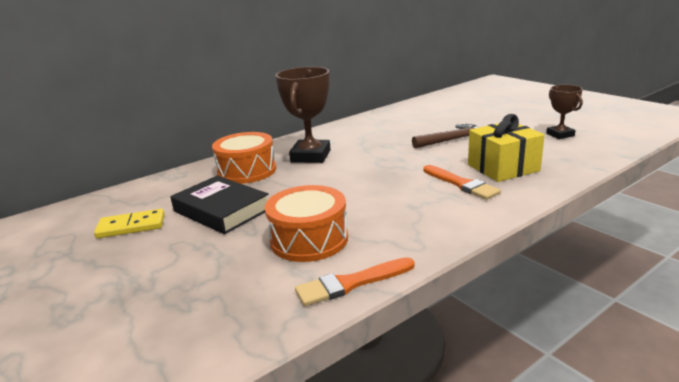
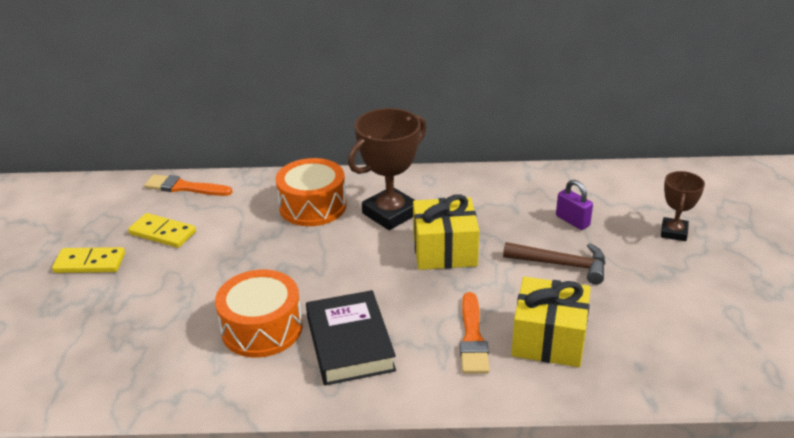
camera: 35 degrees right, 10 degrees up
black book [170,176,269,234] -> black book moved to [306,290,396,385]
orange brush [295,257,415,306] -> orange brush moved to [144,175,232,196]
brown trophy [546,85,583,139] -> brown trophy moved to [661,171,705,241]
none -> yellow domino [52,247,125,273]
none -> yellow gift [413,194,479,270]
none -> purple padlock [556,180,593,230]

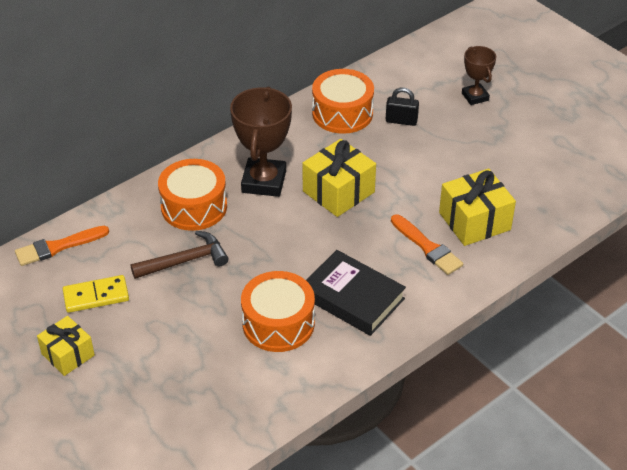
camera: 40 degrees left, 10 degrees up
yellow domino [52,247,125,273] -> yellow gift [37,316,95,376]
brown hammer [503,242,606,285] -> brown hammer moved to [130,231,228,279]
purple padlock [556,180,593,230] -> black padlock [386,87,419,126]
none -> orange drum [312,69,374,134]

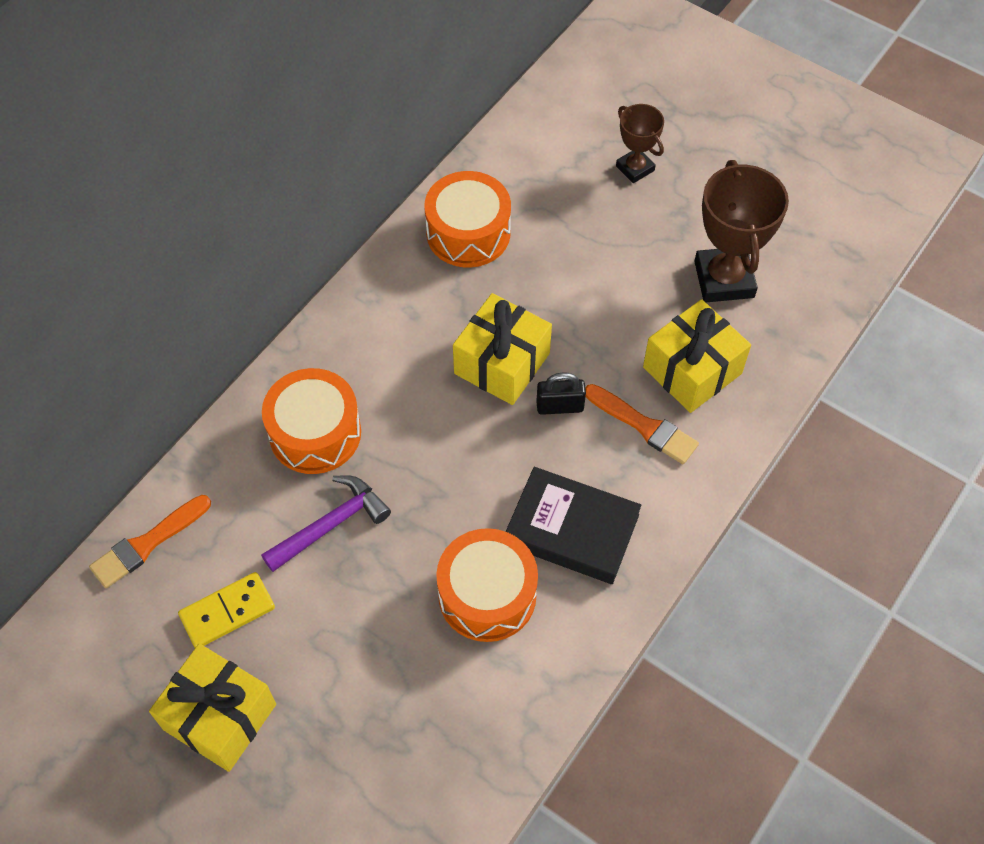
camera: 15 degrees left, 15 degrees up
yellow gift [37,316,95,376] -> yellow gift [149,644,276,772], size x1.53
brown hammer [130,231,228,279] -> purple hammer [261,475,391,572]
brown trophy [230,87,292,197] -> brown trophy moved to [694,160,789,302]
black padlock [386,87,419,126] -> black padlock moved to [536,372,586,415]

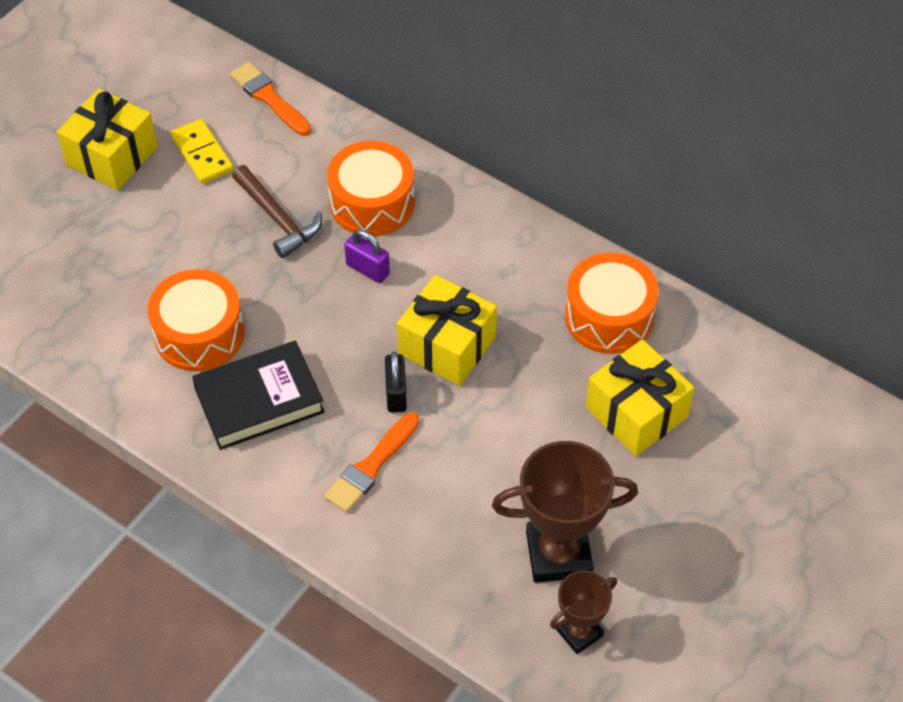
camera: 90 degrees right, 5 degrees down
purple hammer [261,475,391,572] -> brown hammer [232,165,322,258]
black book [506,467,641,584] -> black book turned 45 degrees clockwise [192,341,325,450]
brown trophy [616,104,664,183] -> brown trophy moved to [550,570,617,654]
yellow gift [643,299,751,413] -> yellow gift moved to [586,339,694,456]
none -> purple padlock [344,229,390,283]

